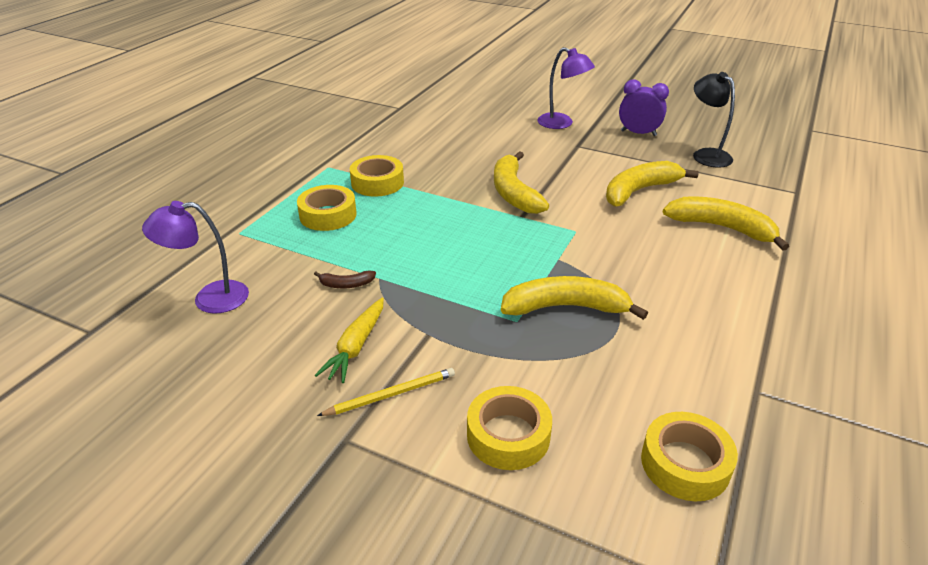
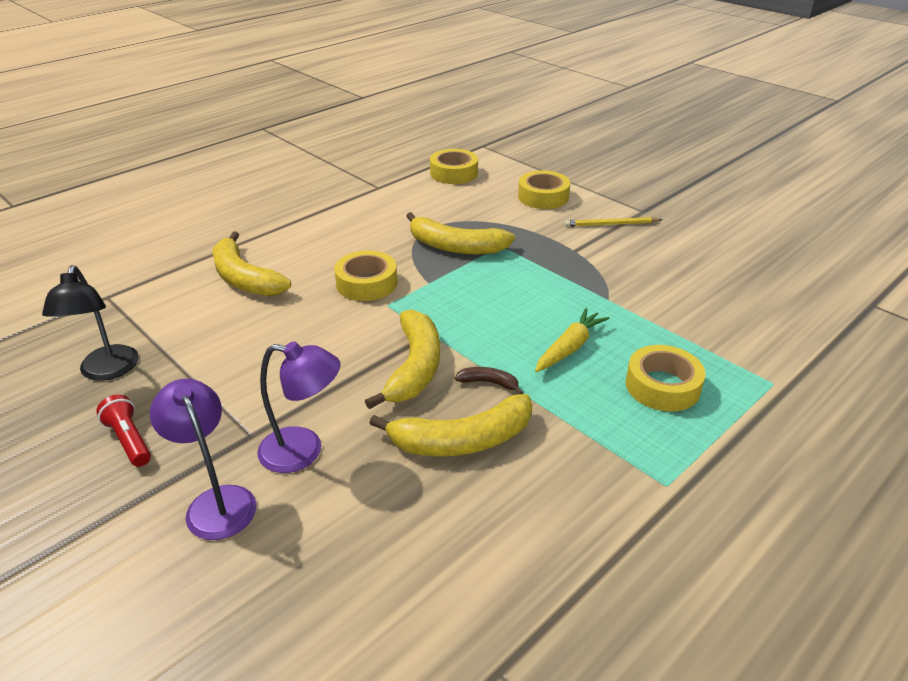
camera: 160 degrees left, 0 degrees up
purple lamp [142,201,249,314] -> purple lamp moved to [257,341,341,473]
brown banana [314,270,376,288] -> brown banana moved to [455,367,523,394]
yellow carrot [315,298,384,383] -> yellow carrot moved to [535,308,610,372]
yellow tape [350,155,404,197] -> yellow tape moved to [334,251,397,301]
yellow banana [606,161,699,207] -> yellow banana moved to [369,394,532,456]
purple clock [619,79,669,136] -> red flashlight [96,395,151,467]

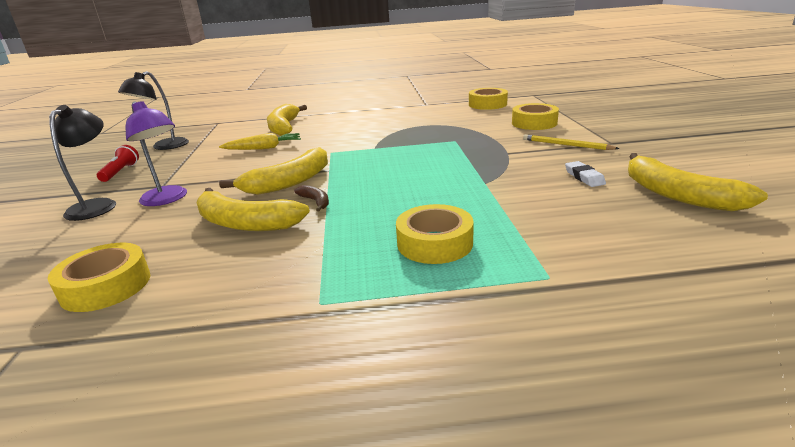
camera: 40 degrees right, 10 degrees down
purple lamp [150,379,256,540] -> black lamp [49,105,116,221]
yellow tape [334,251,397,301] -> yellow tape moved to [48,243,150,312]
yellow banana [406,212,515,255] -> yellow banana moved to [628,153,768,211]
yellow carrot [535,308,610,372] -> yellow carrot moved to [219,133,301,150]
none -> white eraser [565,161,606,187]

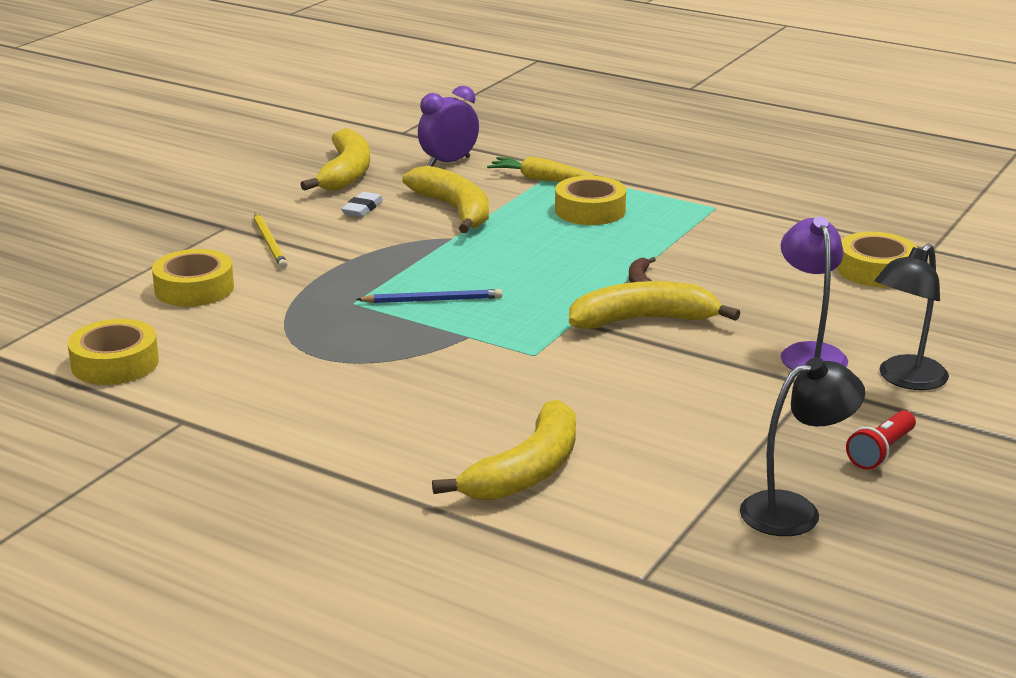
camera: 145 degrees left, 0 degrees up
yellow banana [196,188,310,231] -> yellow banana moved to [402,166,489,233]
yellow carrot [219,133,301,150] -> yellow carrot moved to [487,157,595,182]
none -> blue pencil [356,289,502,303]
none -> purple clock [418,86,479,167]

